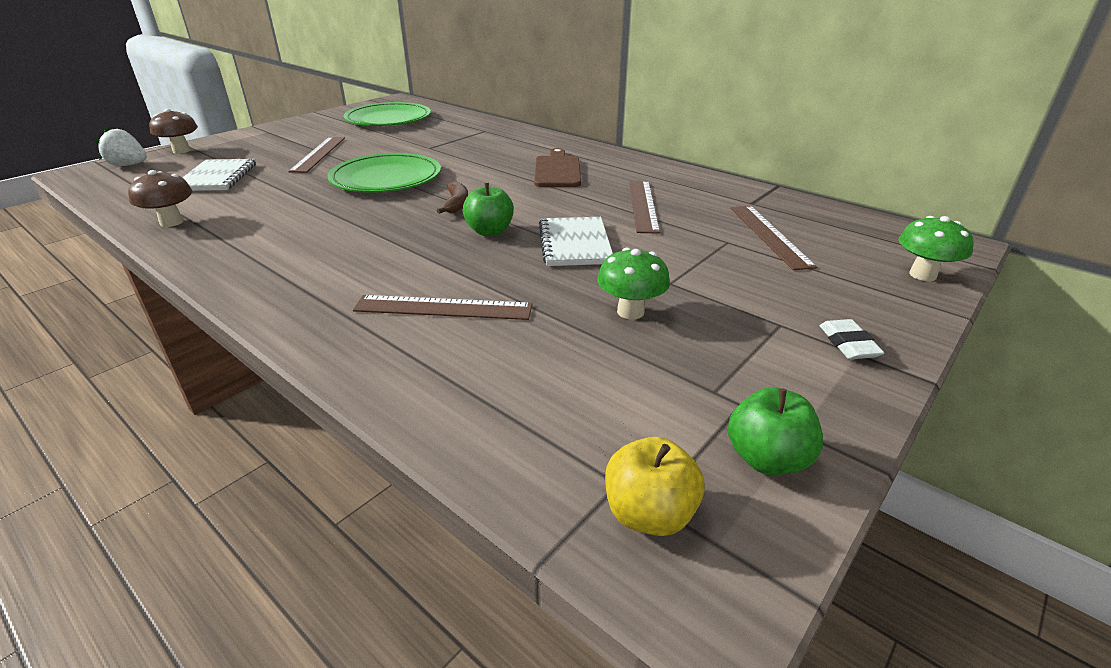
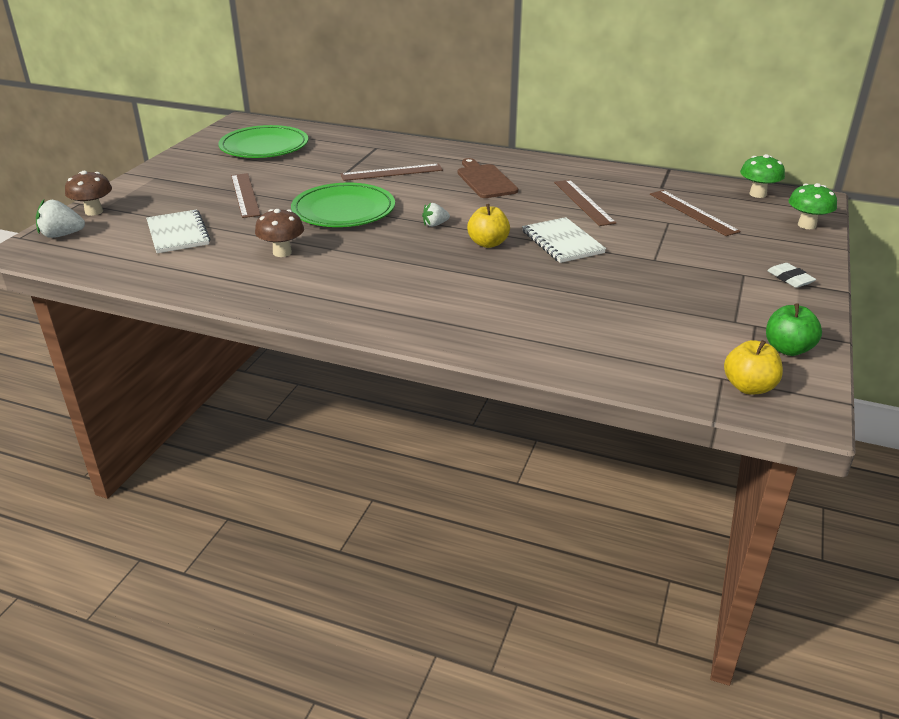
camera: 20 degrees left, 0 degrees up
brown mushroom [128,170,192,227] -> brown mushroom moved to [255,209,304,257]
brown ruler [353,295,532,320] -> brown ruler moved to [341,164,443,181]
brown banana [437,181,468,214] -> white strawberry [422,203,450,227]
green apple [463,183,514,236] -> yellow apple [467,204,510,248]
green mushroom [597,248,670,320] -> green mushroom moved to [740,154,785,198]

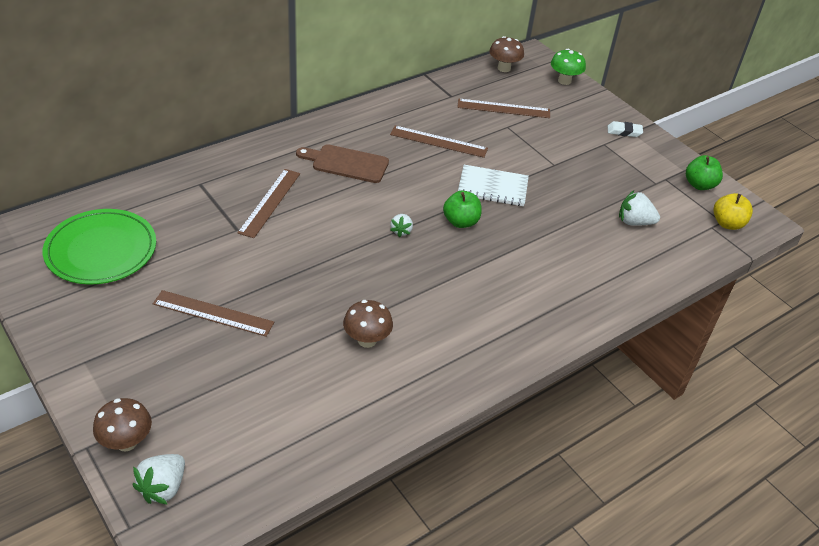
camera: 60 degrees left, 10 degrees up
white notebook [146,209,211,253] -> none
green plate [291,183,395,227] -> none
yellow apple [467,204,510,248] -> green apple [443,191,482,228]
green mushroom [740,154,785,198] -> brown mushroom [489,36,524,72]
none -> white strawberry [619,191,660,226]

